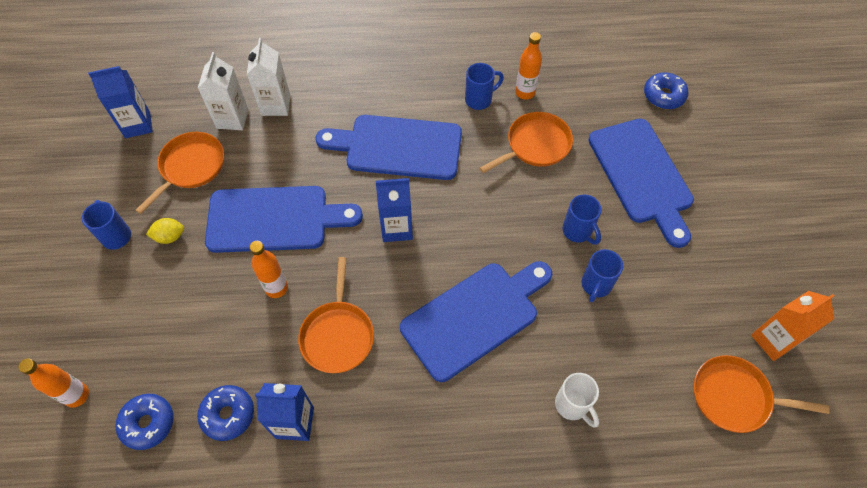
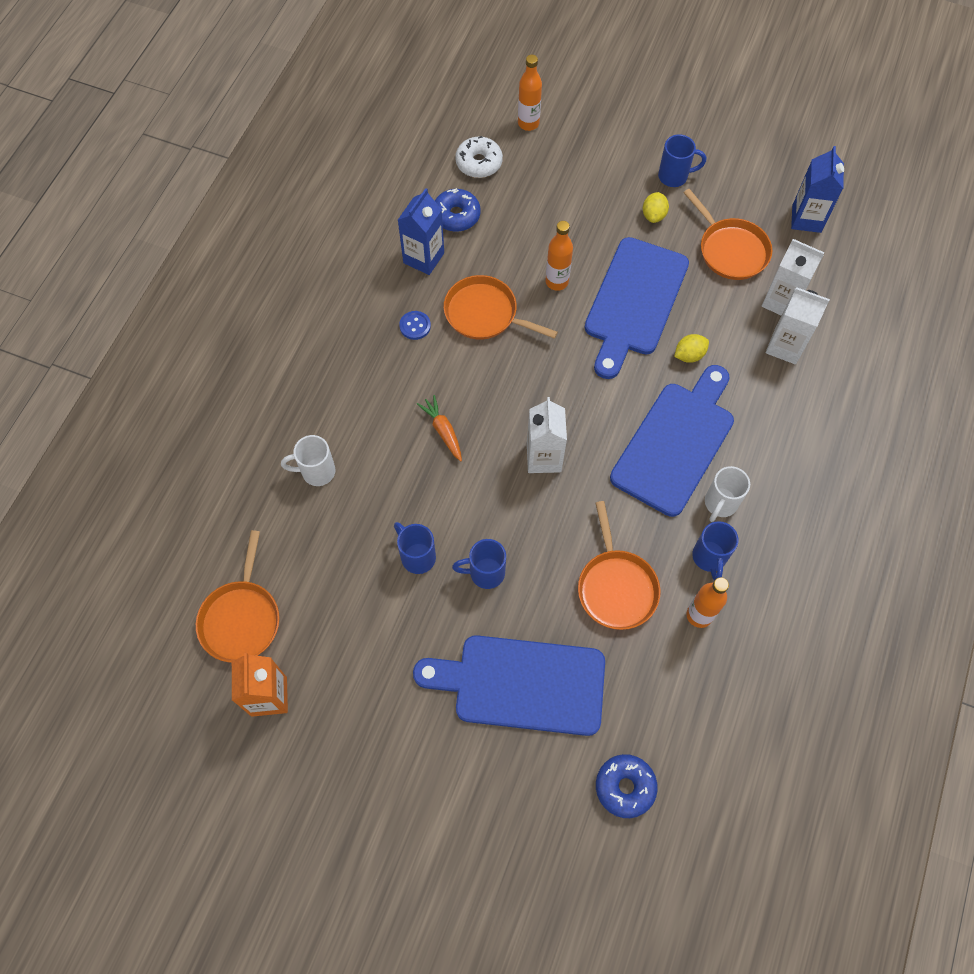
camera: 115 degrees right, 5 degrees up
blue donut [116,394,173,450] -> white donut [455,136,503,178]
blue carton [376,178,413,242] -> none
blue cutting board [400,261,552,382] -> orange carrot [417,395,462,461]
orange pan [694,355,830,433] -> orange pan turned 150 degrees clockwise [196,530,279,663]
none -> blue button [399,311,431,340]
none -> white carton [527,397,567,473]
none -> yellow lemon [674,334,709,363]
none -> white mug [705,466,750,522]

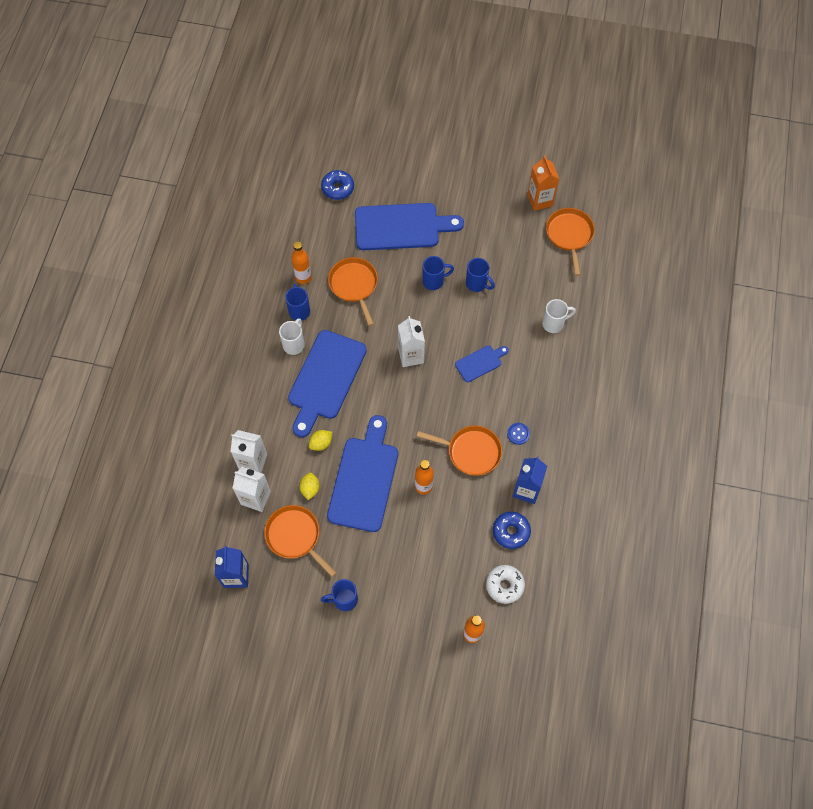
camera: 170 degrees right, 0 degrees up
orange carrot [417,395,462,461] -> blue cutting board [455,345,509,382]
yellow lemon [643,192,669,223] -> yellow lemon moved to [299,473,320,500]

